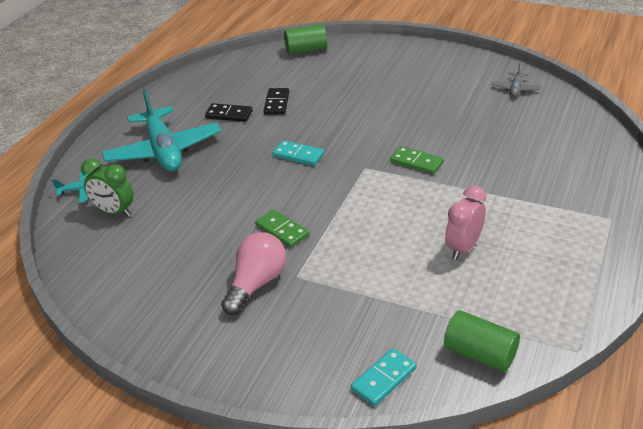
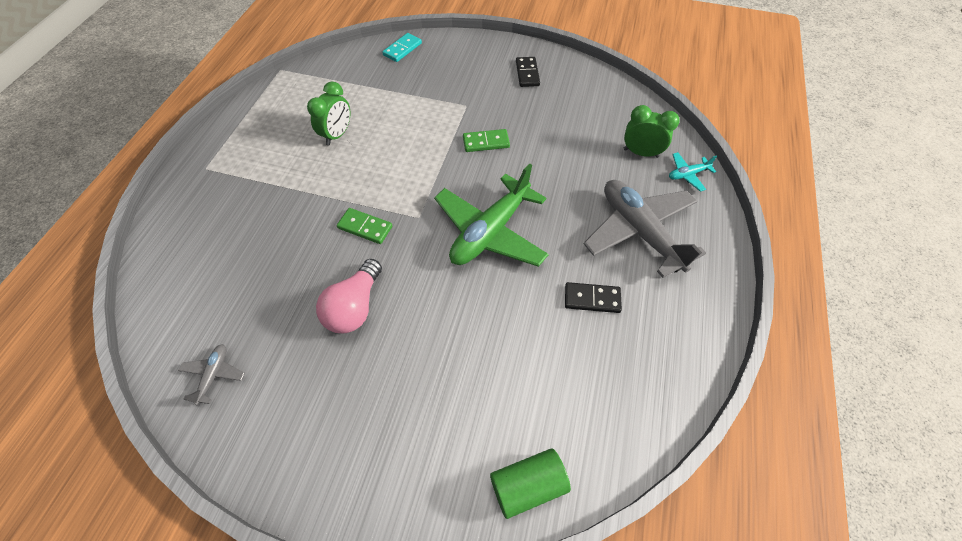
camera: 170 degrees right, 20 degrees up
turquoise plane [101,89,221,171] -> grey plane [583,180,706,278]
pink light bulb [221,232,286,315] -> pink light bulb moved to [316,259,382,333]
green domino [255,209,309,248] -> green domino turned 45 degrees counterclockwise [463,129,510,152]
black domino [264,88,289,115] -> black domino moved to [516,57,540,87]
turquoise domino [273,140,324,166] -> green plane [434,163,549,267]
green cylinder [444,310,520,372] -> none
pink clock [445,185,486,260] -> green clock [307,82,350,145]

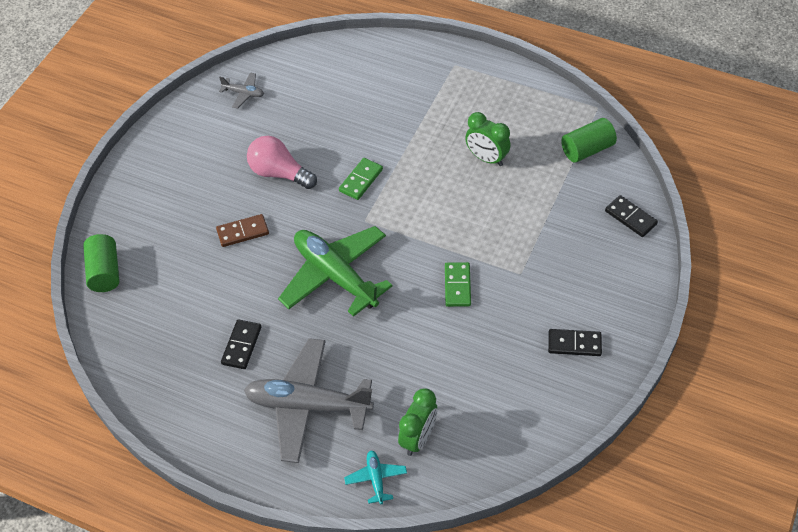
camera: 100 degrees right, 5 degrees down
turquoise domino [382,33,422,62] -> black domino [605,195,658,237]
grey plane [583,180,706,278] -> grey plane turned 150 degrees counterclockwise [244,338,374,463]
none -> brown domino [216,214,269,247]
none -> green cylinder [561,118,617,163]

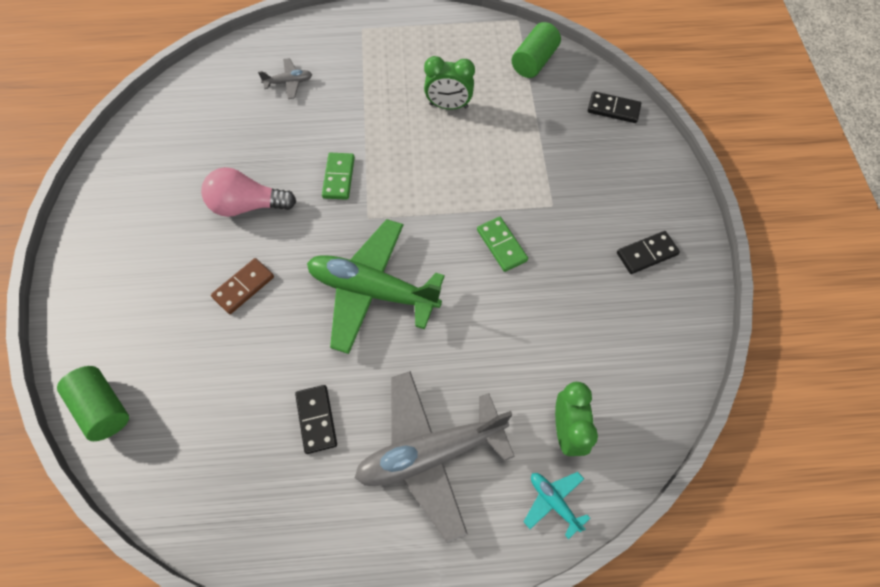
camera: 30 degrees left, 10 degrees up
grey plane [219,72,264,109] -> grey plane moved to [258,58,312,99]

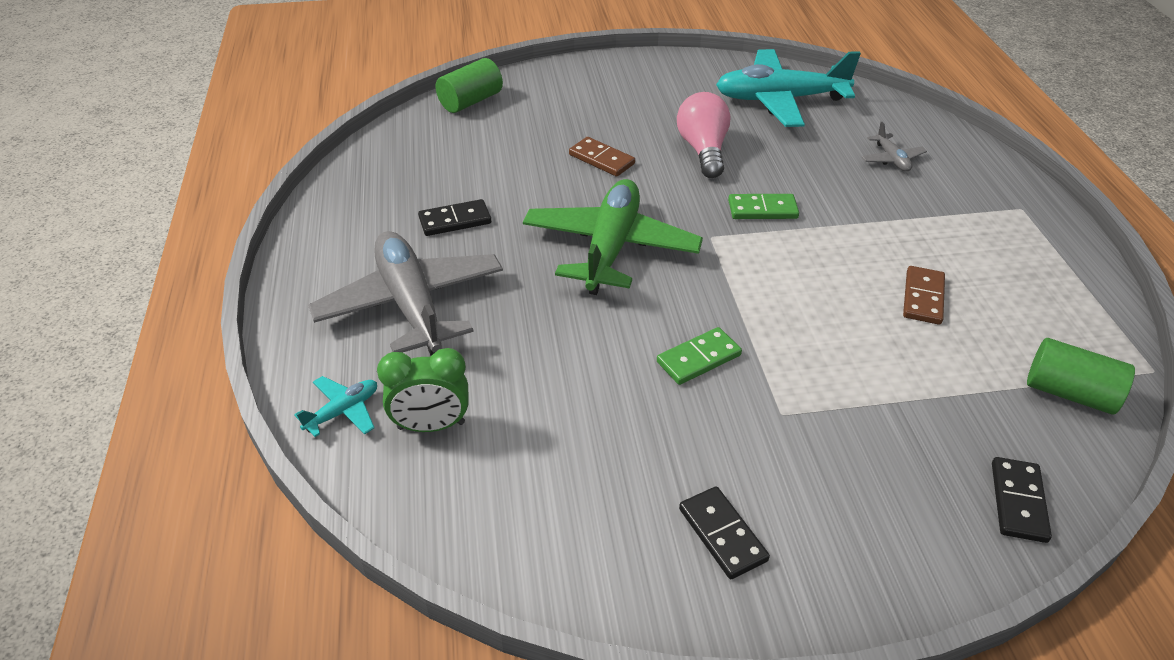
camera: 85 degrees right, 20 degrees down
green clock [424,56,475,109] -> brown domino [903,266,945,325]
none -> turquoise plane [716,49,861,127]

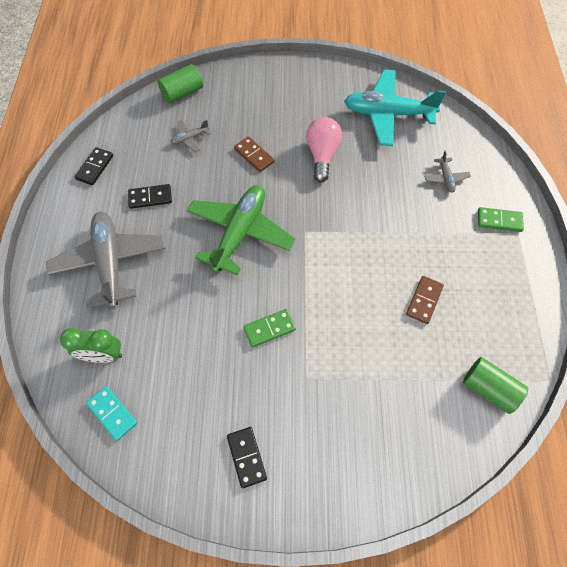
camera: 10 degrees right, 20 degrees up
turquoise plane [294,376,377,437] -> none
green domino [728,194,799,219] -> green domino moved to [478,207,524,232]
black domino [992,457,1052,543] -> black domino moved to [74,147,113,185]
none -> turquoise domino [86,386,137,441]
none -> grey plane [170,120,211,152]

